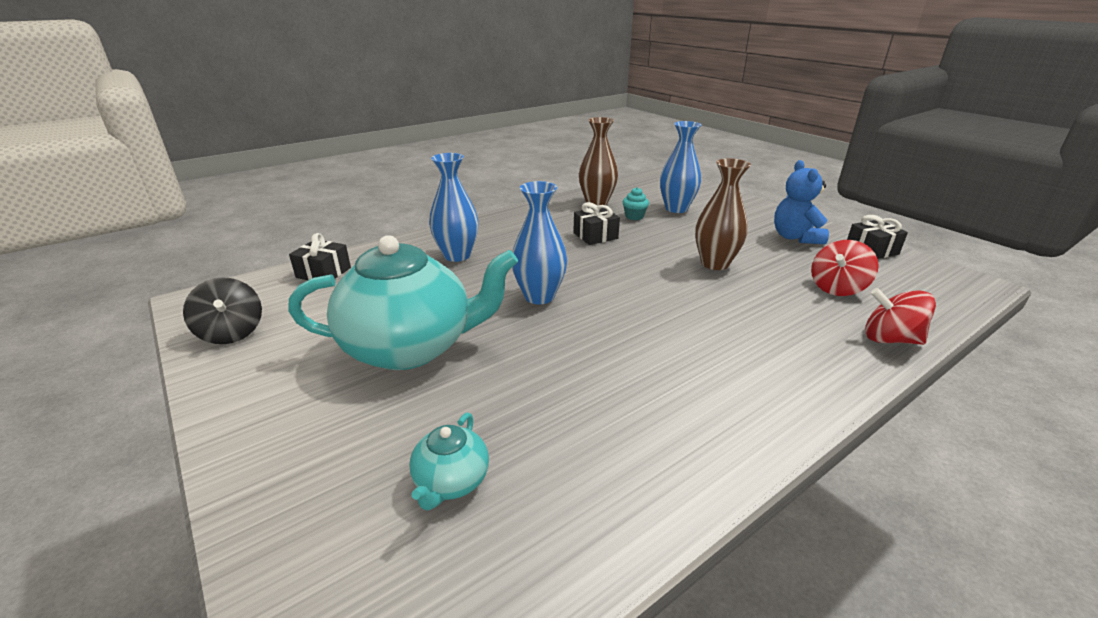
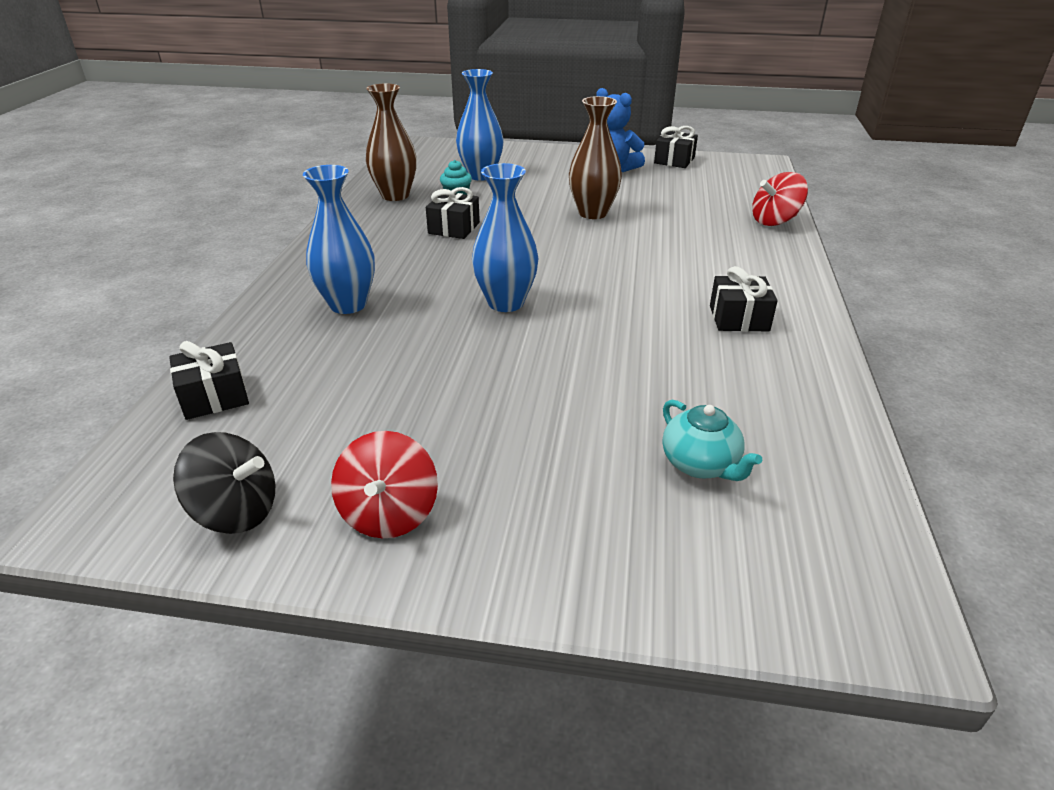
camera: 45 degrees left, 5 degrees up
turquoise teapot [288,235,518,370] -> none
red spinning top [811,240,879,296] -> red spinning top moved to [331,431,438,539]
none -> black gift [710,266,778,332]

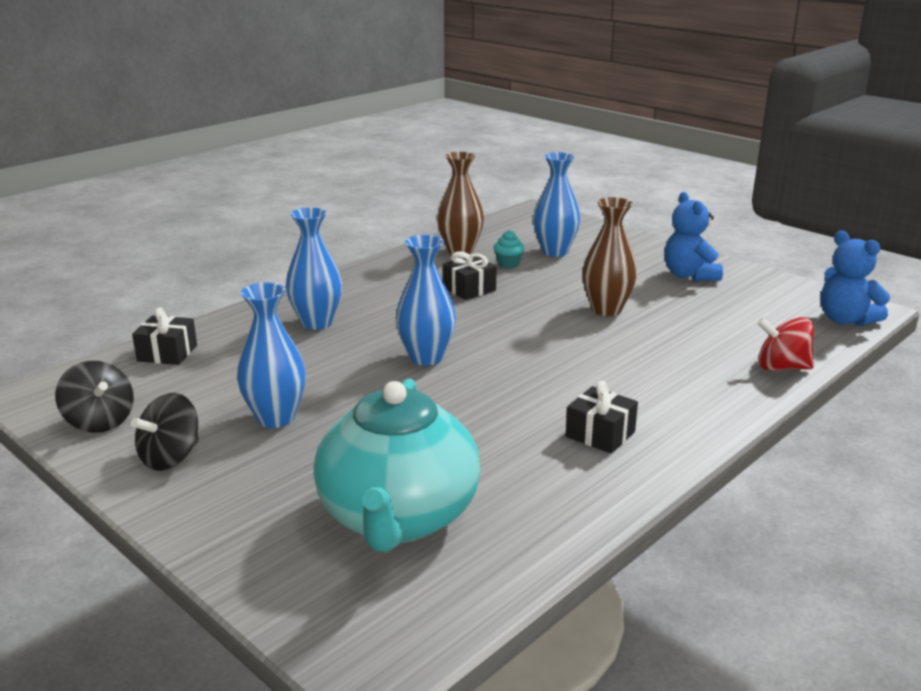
camera: 35 degrees right, 10 degrees down
red spinning top [331,431,438,539] -> black spinning top [131,393,199,471]
black gift [654,126,698,168] -> none
turquoise teapot [663,400,762,481] -> turquoise teapot [313,379,480,552], size x2.30
none -> blue vase [237,282,306,428]
none -> blue teddy bear [821,231,890,326]

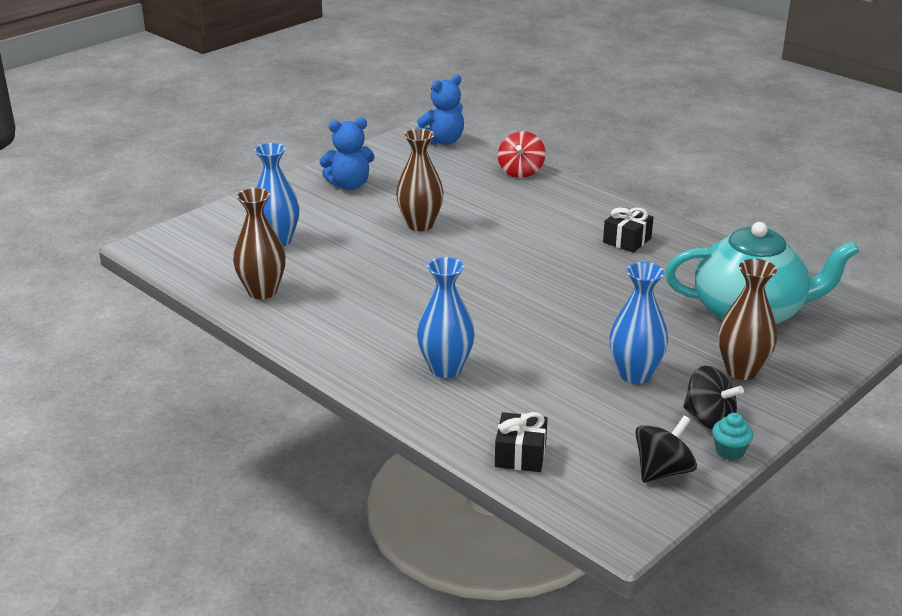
camera: 90 degrees left, 5 degrees up
blue vase [396,235,456,366] -> none
black gift [443,251,497,300] -> none
turquoise cupcake [494,230,525,268] -> turquoise cupcake moved to [712,413,753,460]
none -> brown vase [718,259,777,380]

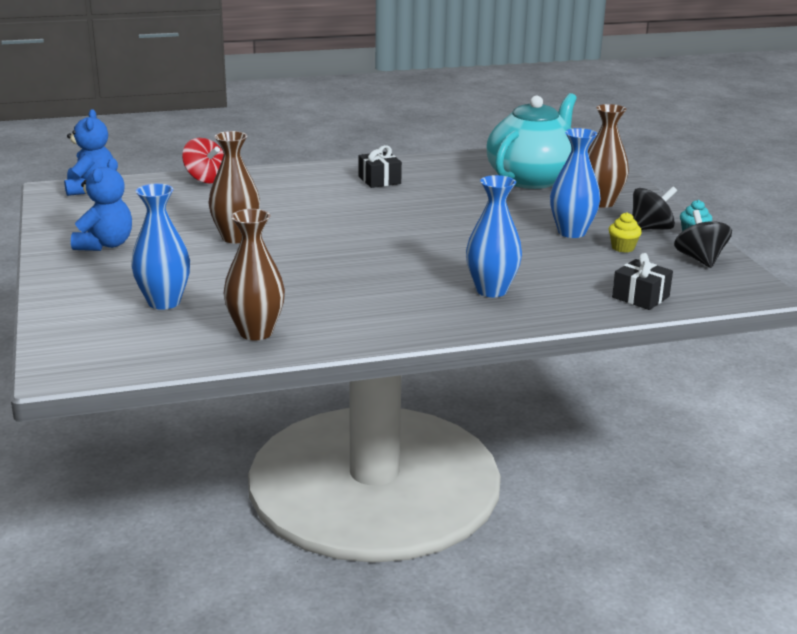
camera: 60 degrees left, 5 degrees down
none -> yellow cupcake [609,212,642,252]

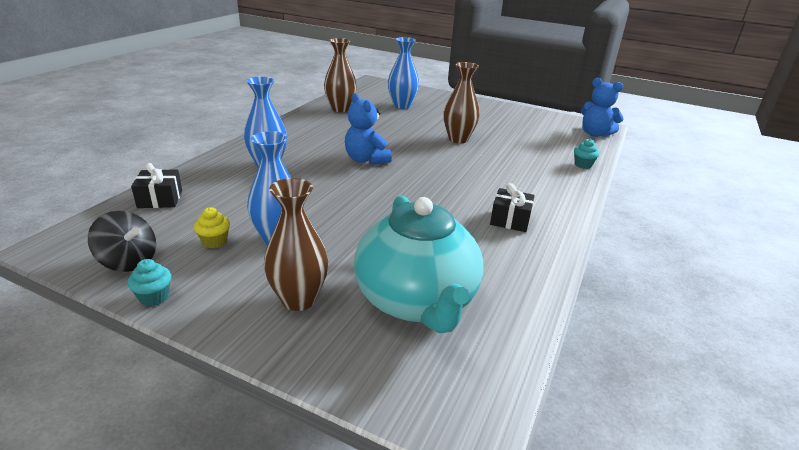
camera: 130 degrees right, 5 degrees up
blue teddy bear [71,158,132,251] -> blue teddy bear moved to [345,93,392,165]
red spinning top [182,138,224,184] -> turquoise cupcake [574,139,599,169]
black spinning top [632,186,677,230] -> none

